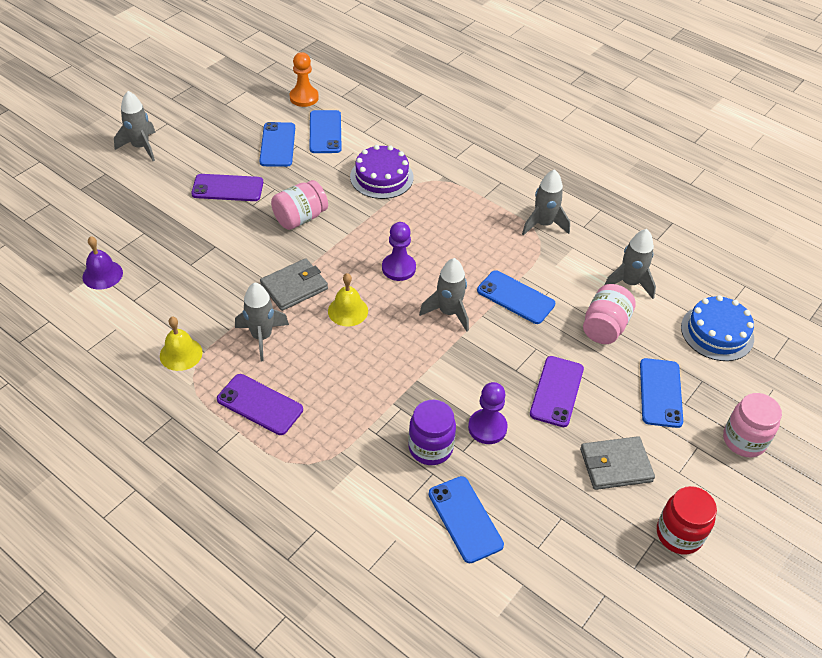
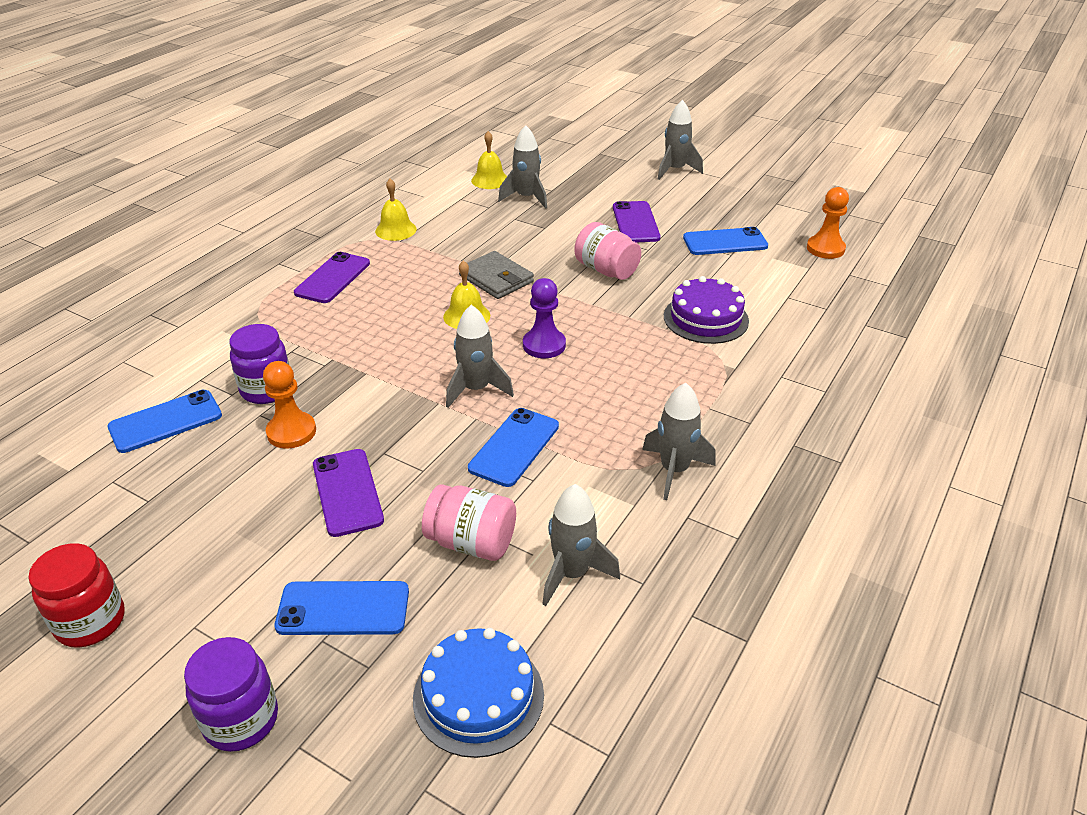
camera: 85 degrees right, 10 degrees down
purple bell [82,236,123,290] -> yellow bell [471,131,507,189]
grey rocket [235,282,289,361] -> grey rocket moved to [498,125,547,209]
blue phone [310,110,342,153] -> none
purple pawn [468,382,508,444] -> orange pawn [263,361,316,449]
purple phone [530,356,584,427] -> purple phone turned 60 degrees clockwise [313,449,384,537]
grey wallet [580,436,655,490] -> none
pink jar [723,393,782,457] -> purple jar [184,637,278,752]

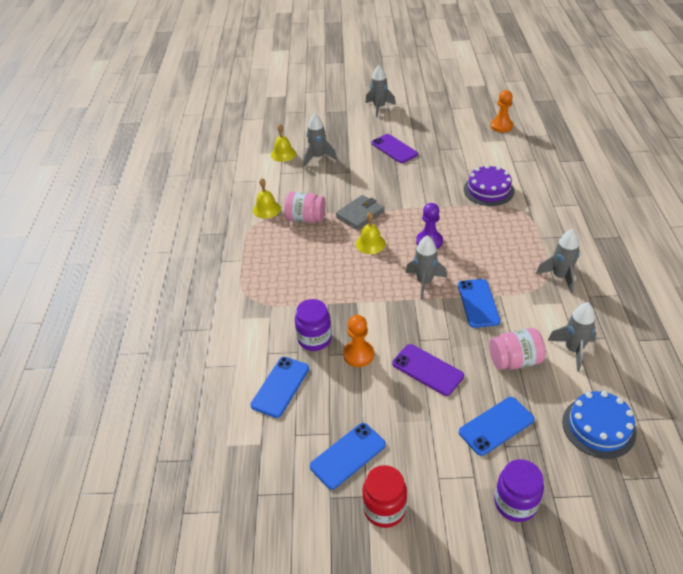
camera: 30 degrees left, 5 degrees up
purple phone [294,252,370,303] -> none
grey wallet [459,251,534,299] -> grey wallet turned 60 degrees counterclockwise [336,195,384,230]
pink jar [574,222,641,280] -> pink jar moved to [284,192,326,223]
blue phone [683,227,768,255] -> blue phone moved to [310,423,386,490]

